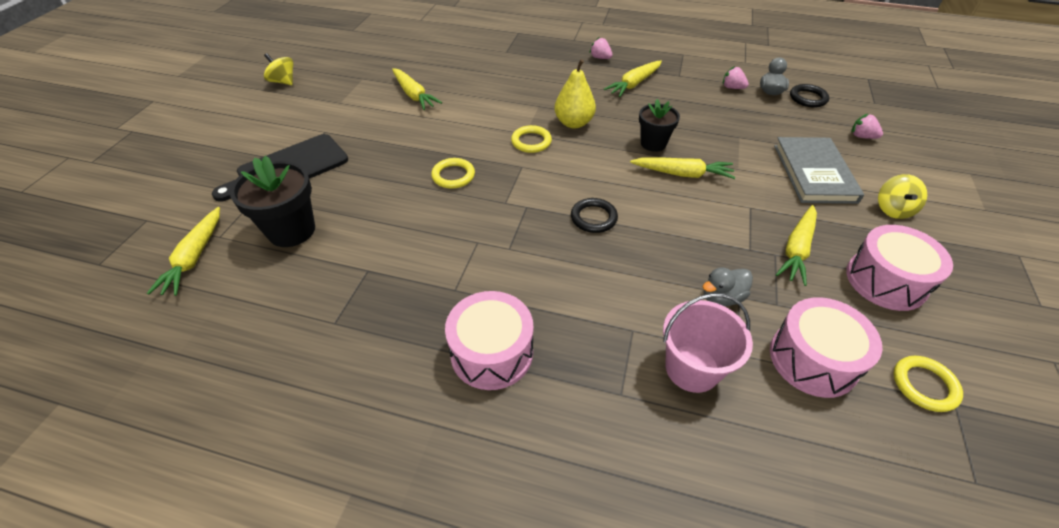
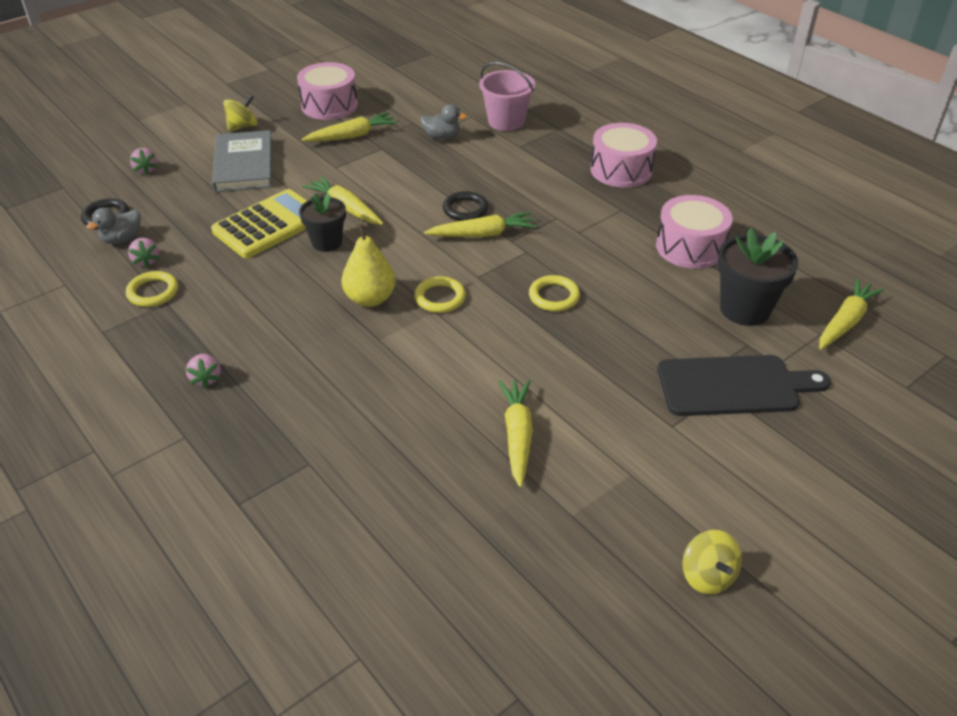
camera: 145 degrees left, 5 degrees down
yellow carrot [604,60,662,97] -> yellow carrot moved to [424,212,537,237]
pink drum [770,297,883,398] -> pink drum moved to [656,195,733,269]
grey book [774,137,864,204] -> grey book turned 45 degrees counterclockwise [212,130,272,192]
yellow ring [893,356,963,412] -> yellow ring moved to [126,271,178,307]
none -> yellow calculator [211,189,307,258]

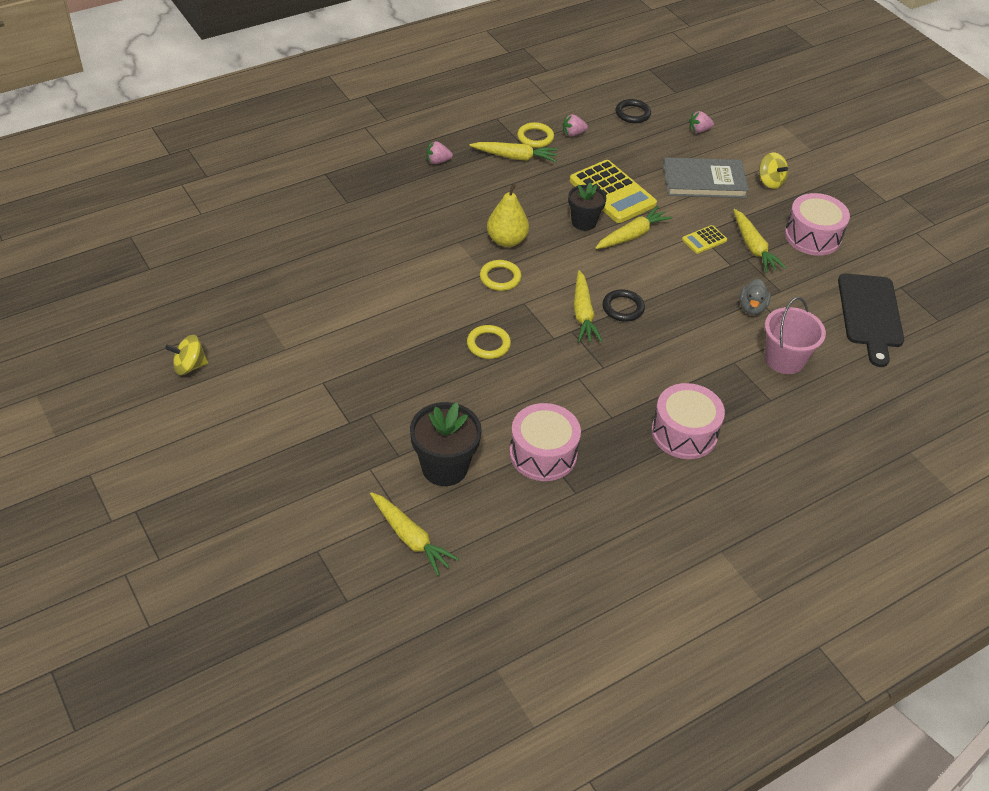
camera: 95 degrees right, 5 degrees up
grey duck [86,207,141,244] -> none
yellow carrot [498,380,533,487] -> yellow carrot moved to [469,142,558,162]
black cutting board [658,355,831,416] -> black cutting board moved to [838,273,904,367]
none -> yellow calculator [682,225,727,254]

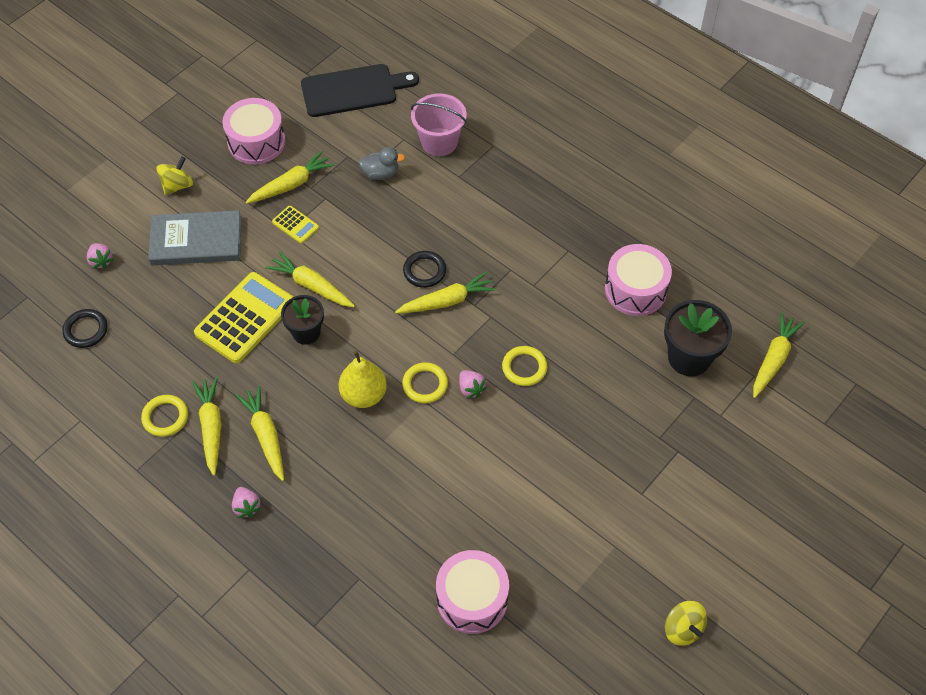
camera: 105 degrees left, 10 degrees up
pink strawberry [563,114,588,137] -> pink strawberry moved to [459,370,487,399]
pink drum [652,383,725,459] -> pink drum moved to [436,550,509,634]
grey book [663,157,749,198] -> grey book turned 75 degrees counterclockwise [148,210,241,265]
none -> yellow carrot [236,385,284,481]

